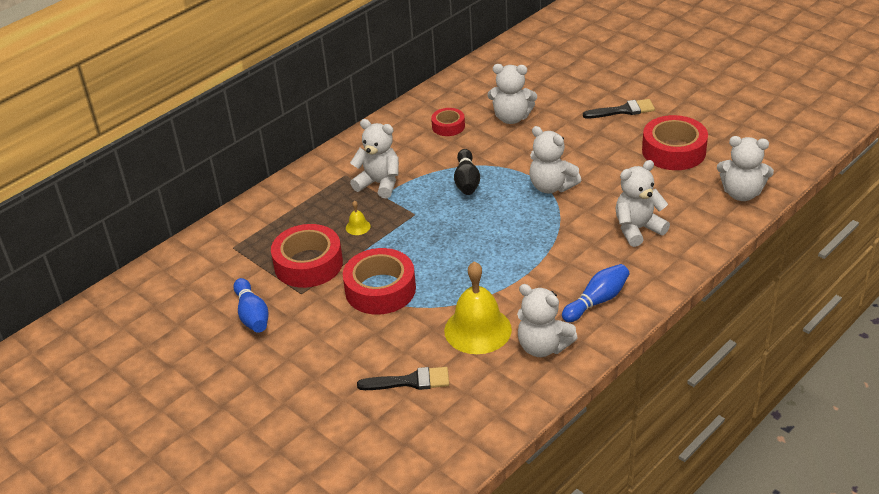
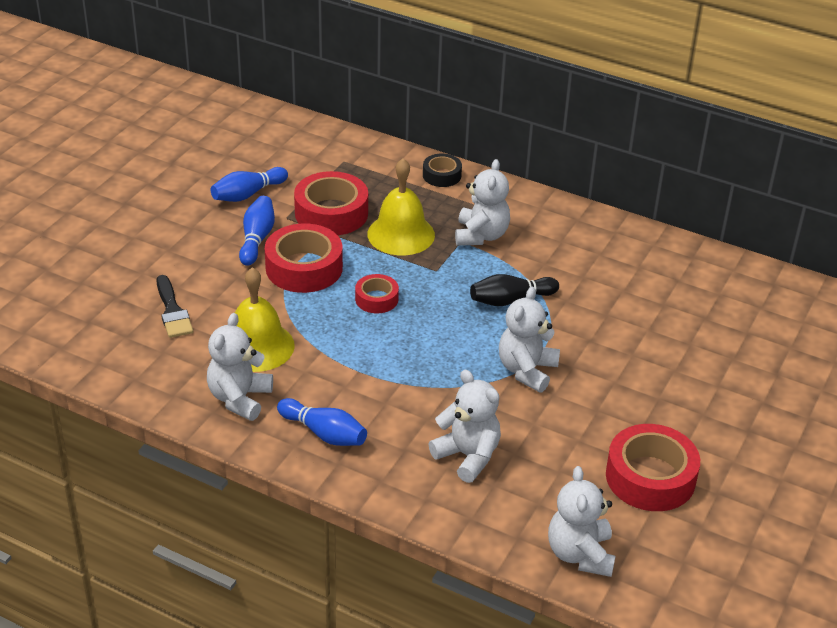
camera: 70 degrees right, 0 degrees up
yellow bell [346,200,371,235] -> yellow bell [367,158,435,255], size x2.41
red tape [431,108,465,136] -> red tape moved to [355,274,399,313]
white teddy bear [488,64,537,124] -> none
black brush [583,99,655,118] -> none
none -> blue bowling pin [239,196,275,266]
none -> black tape [423,154,462,187]

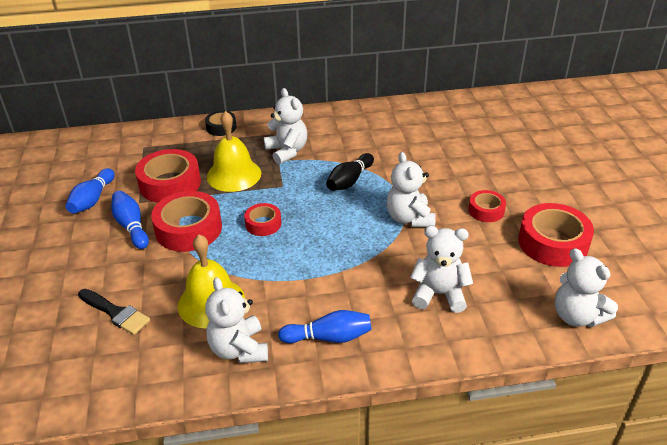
camera: 35 degrees left, 0 degrees up
none -> red tape [468,190,506,222]

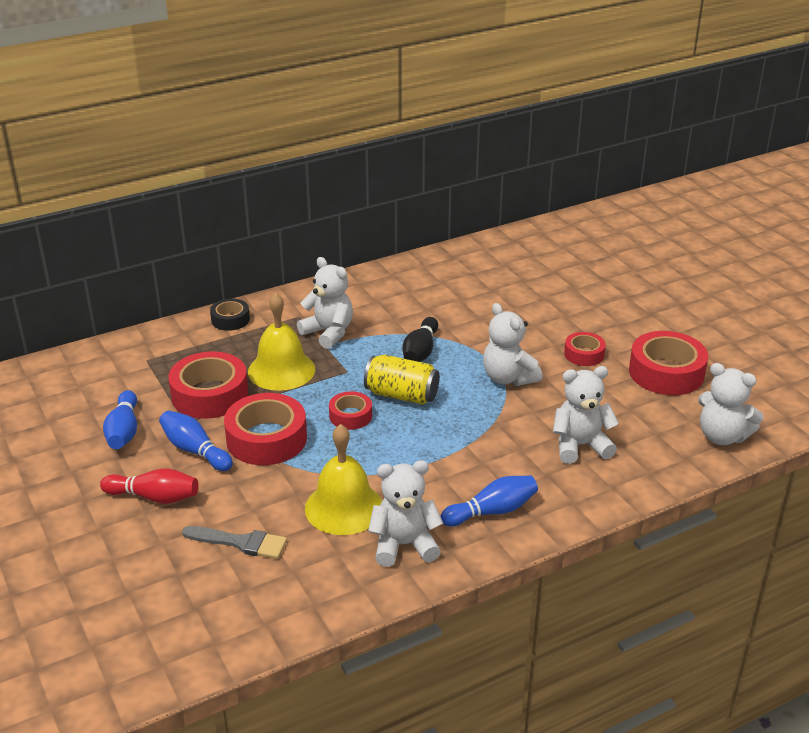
camera: 20 degrees left, 5 degrees down
black brush [78,289,150,335] -> grey brush [182,526,287,559]
white teddy bear [205,277,268,363] -> white teddy bear turned 120 degrees clockwise [368,460,443,567]
none -> red bowling pin [100,468,199,504]
none -> yellow can [364,355,440,405]

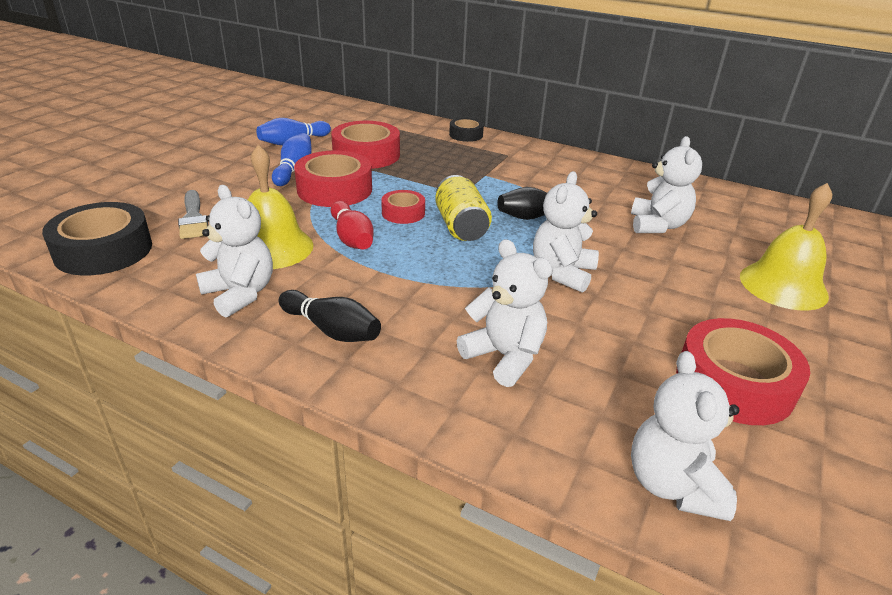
camera: 55 degrees right, 0 degrees up
red bowling pin [100,468,199,504] -> red bowling pin moved to [331,201,374,250]
yellow bell [248,293,315,391] -> yellow bell moved to [740,183,832,310]
white teddy bear [297,257,353,349] -> white teddy bear moved to [631,136,702,233]
blue bowling pin [441,476,538,527] -> black bowling pin [279,290,381,342]
red tape [564,332,606,366] -> none
none -> black tape [42,202,152,276]

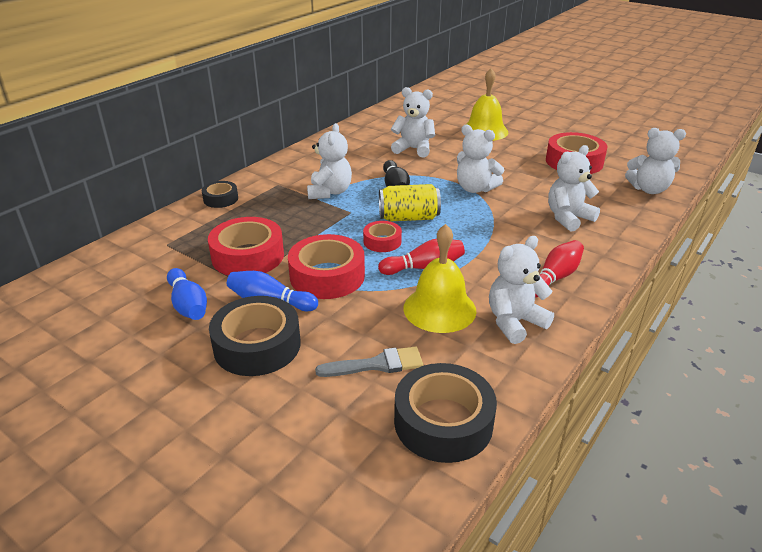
camera: 80 degrees left, 0 degrees up
black bowling pin [279,290,381,342] -> red bowling pin [535,240,584,298]
none -> black tape [209,296,300,376]
none -> white teddy bear [307,123,352,199]

